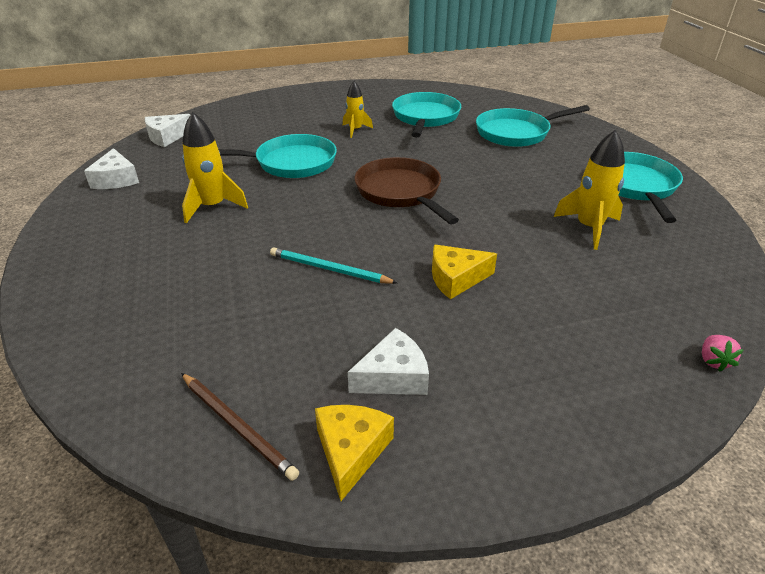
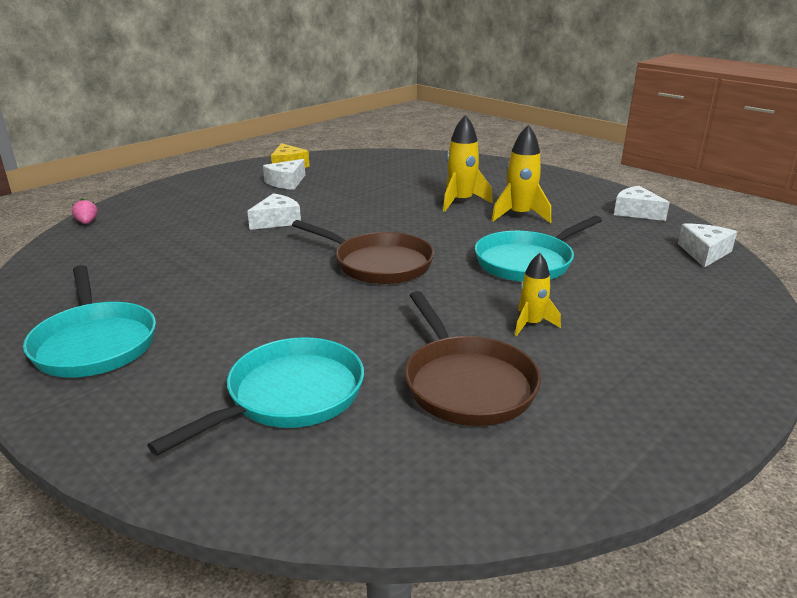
camera: 150 degrees right, 10 degrees down
brown pencil [181,373,299,481] -> none
turquoise pencil [270,247,397,284] -> none
turquoise pan [392,92,461,137] -> brown pan [405,291,541,426]
yellow cheese [432,245,497,299] -> white cheese [247,193,301,230]
yellow rocket [553,130,625,250] -> yellow rocket moved to [443,114,493,212]

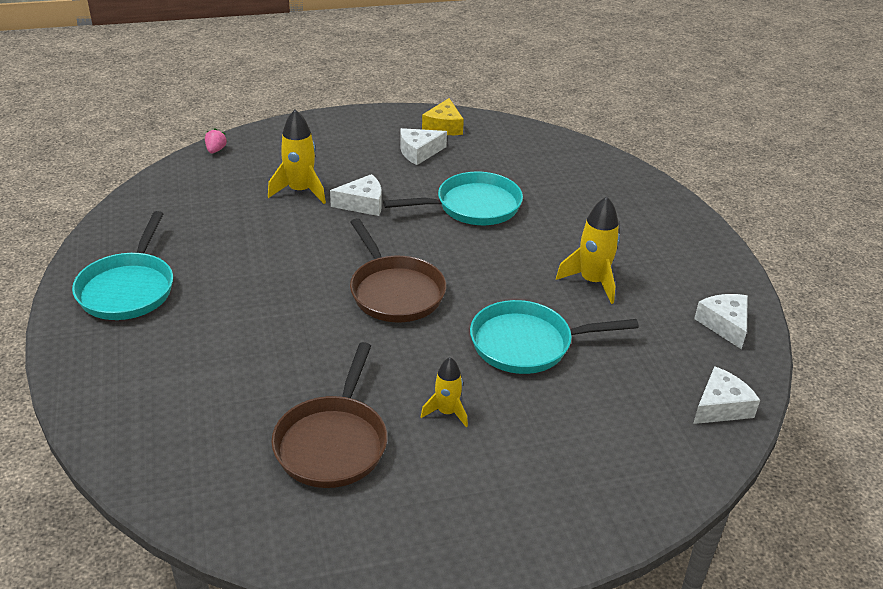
camera: 30 degrees right, 10 degrees up
turquoise pan [147,337,364,456] -> turquoise pan moved to [383,172,523,225]
yellow rocket [443,114,493,212] -> yellow rocket moved to [268,109,326,204]

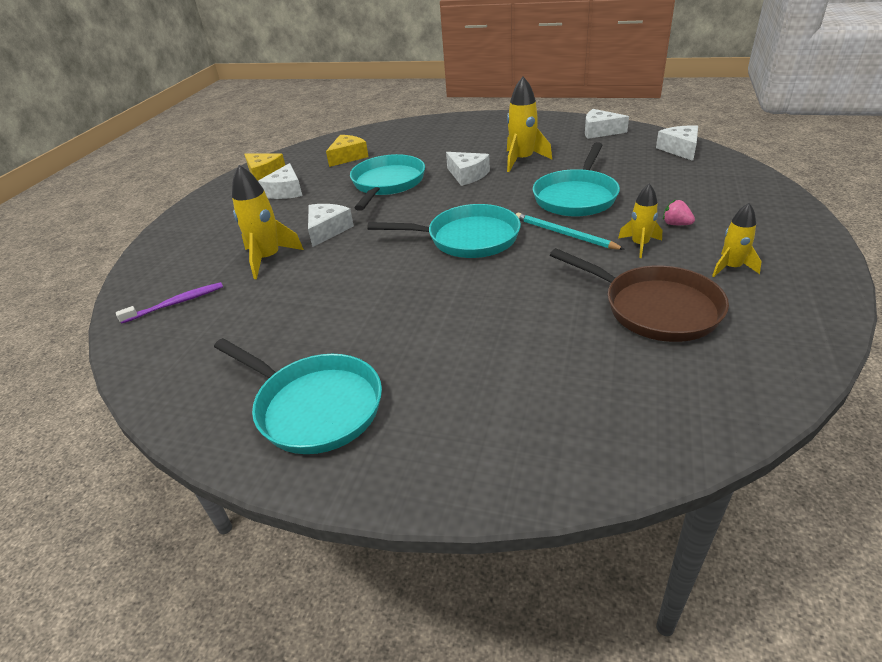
camera: 55 degrees left, 0 degrees up
pink strawberry [205,129,227,153] -> pink strawberry moved to [663,199,695,225]
brown pan [350,218,446,322] -> turquoise pan [368,204,521,258]
none -> purple toothbrush [116,282,223,324]
none -> yellow cheese [326,135,369,167]
none -> white cheese [446,152,490,186]
none -> turquoise pencil [516,213,625,250]
none -> yellow rocket [712,203,762,277]

